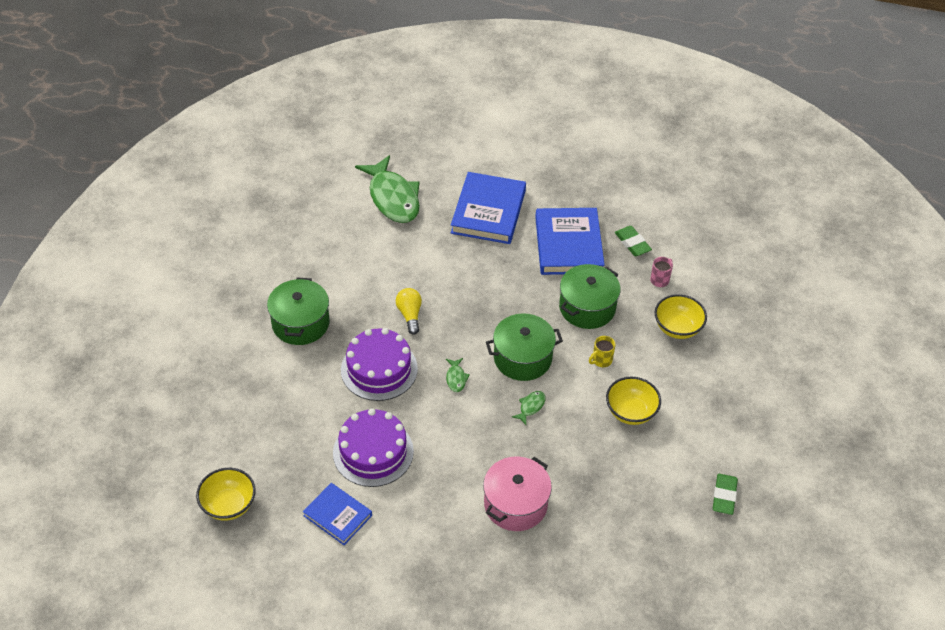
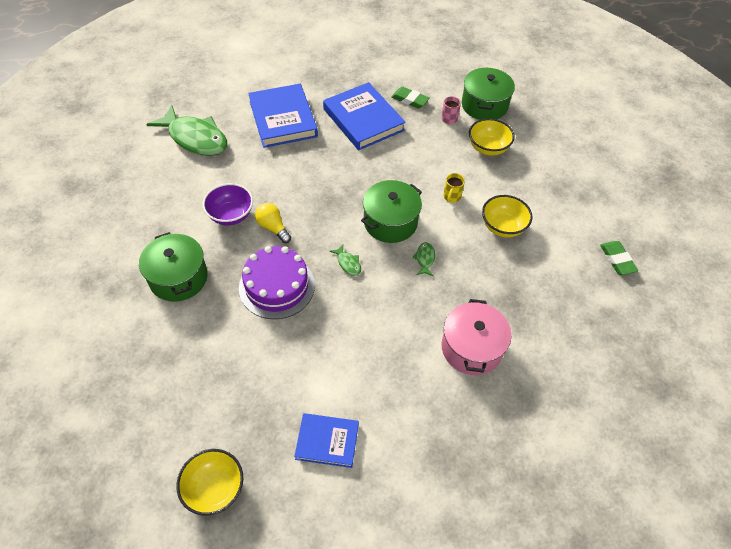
camera: 30 degrees left, 5 degrees up
purple cake [333,408,414,487] -> none
green pot [559,264,621,329] -> green pot moved to [462,67,515,120]
none -> purple bowl [203,183,253,226]

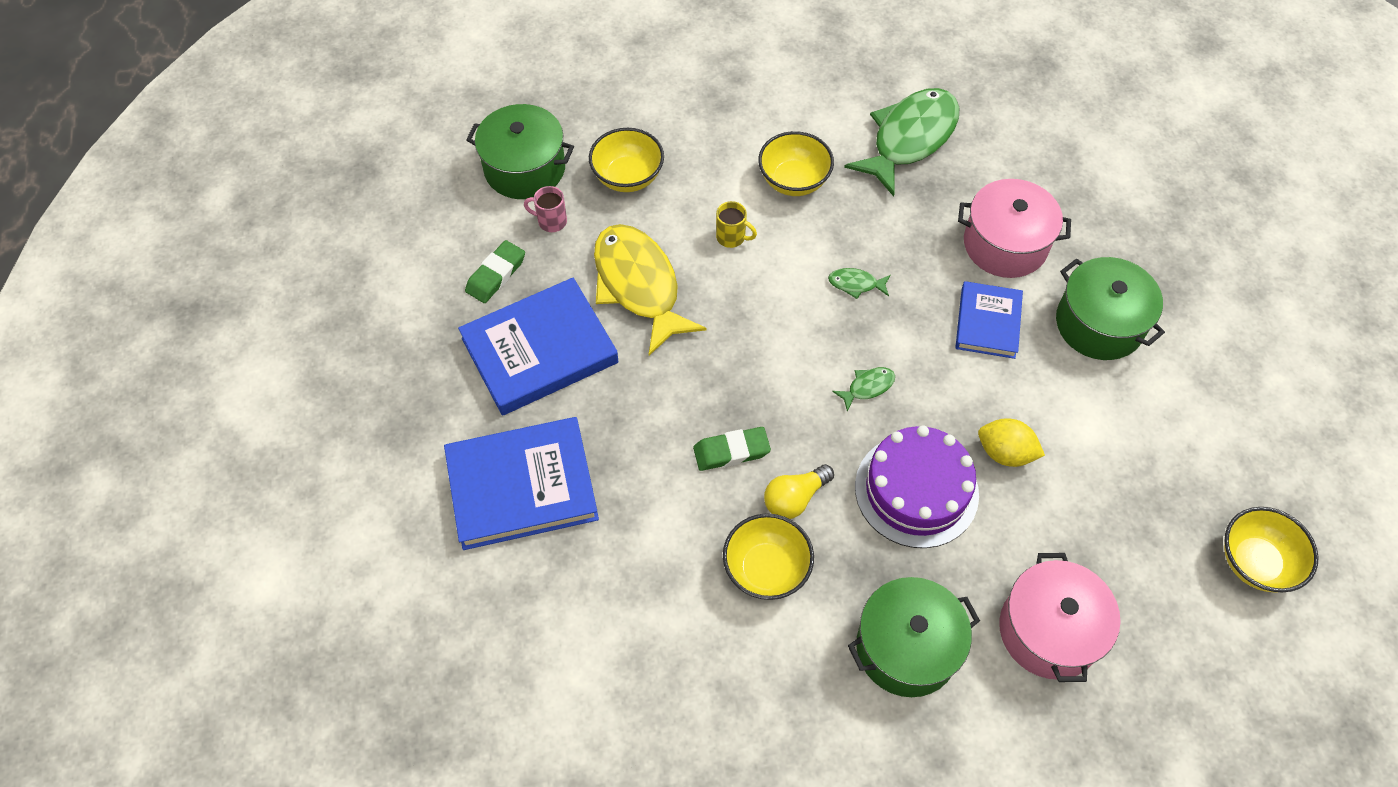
camera: 85 degrees left, 5 degrees up
green fish [146,105,227,156] -> green fish moved to [844,88,960,197]
purple bowl [203,183,253,226] -> yellow bowl [723,513,814,600]
blue book [294,413,359,468] -> blue book moved to [956,281,1023,359]
green pot [361,180,422,243] -> green pot moved to [1056,257,1165,360]
green eraser [600,241,638,275] -> green eraser moved to [693,427,771,471]
none -> yellow fish [594,224,707,355]
none -> yellow lemon [978,418,1045,467]
none -> pink pot [999,553,1121,682]

